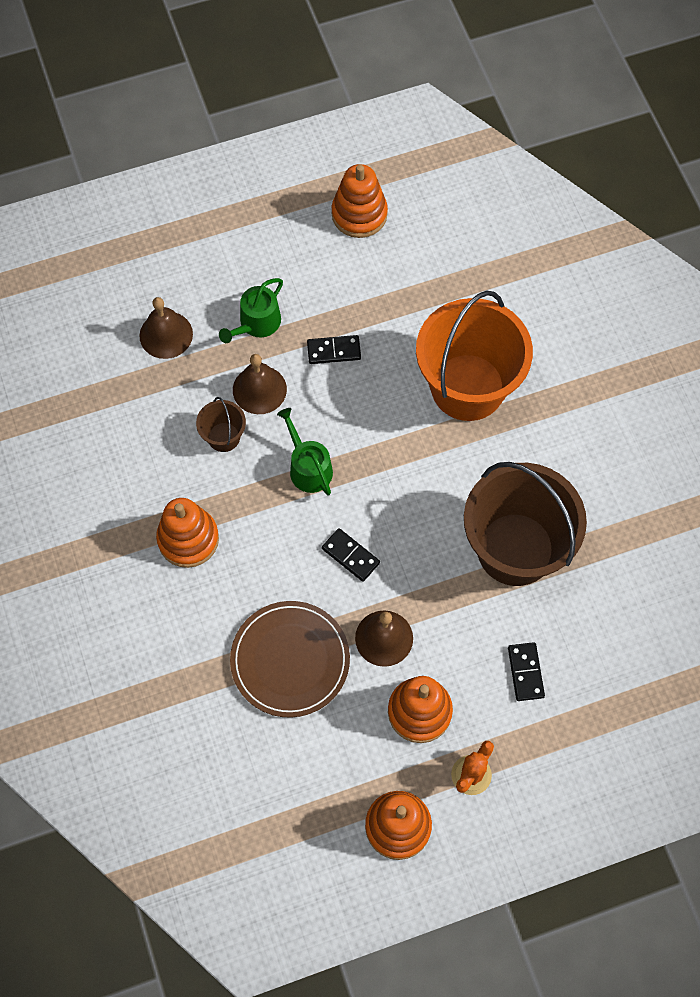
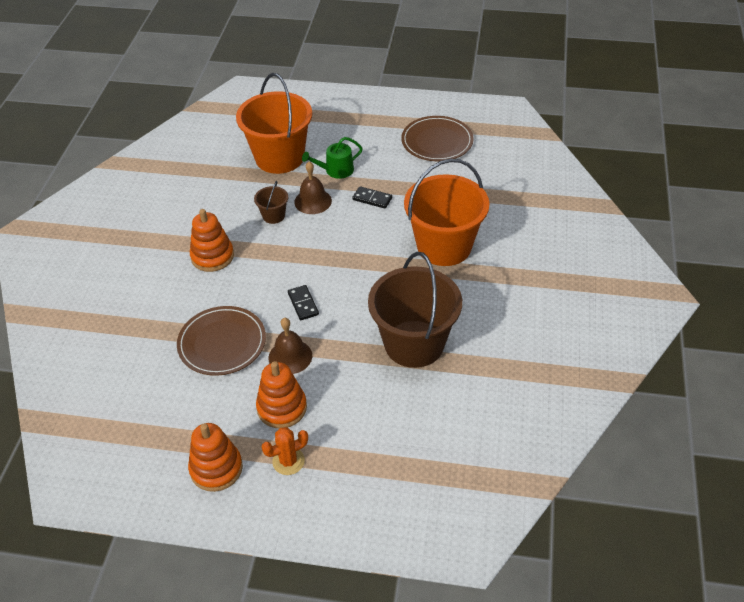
camera: 30 degrees right, 20 degrees down
brown bell [139,297,193,359] -> orange bucket [236,73,312,174]
green watering can [277,408,333,496] -> none
orange stacking toy [332,164,388,238] -> brown plate [401,116,474,161]
black domino [508,642,545,701] -> none

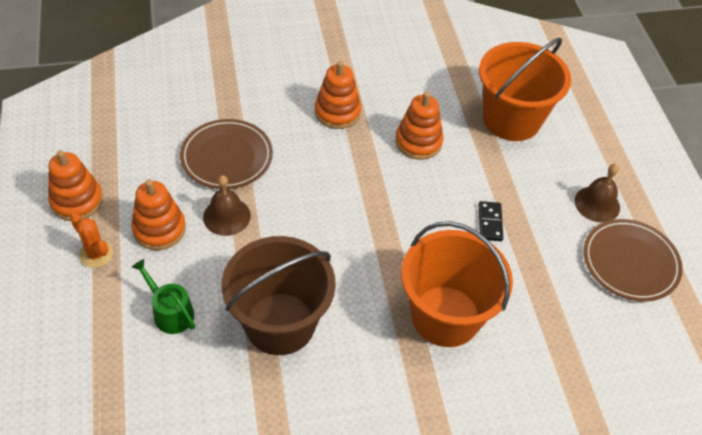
camera: 65 degrees right, 5 degrees up
brown bucket [254,181,288,224] -> orange stacking toy [395,92,443,160]
black domino [288,285,319,320] -> none
brown bell [294,161,332,214] -> brown bell moved to [575,164,620,223]
green watering can [302,137,363,179] -> green watering can moved to [132,259,195,334]

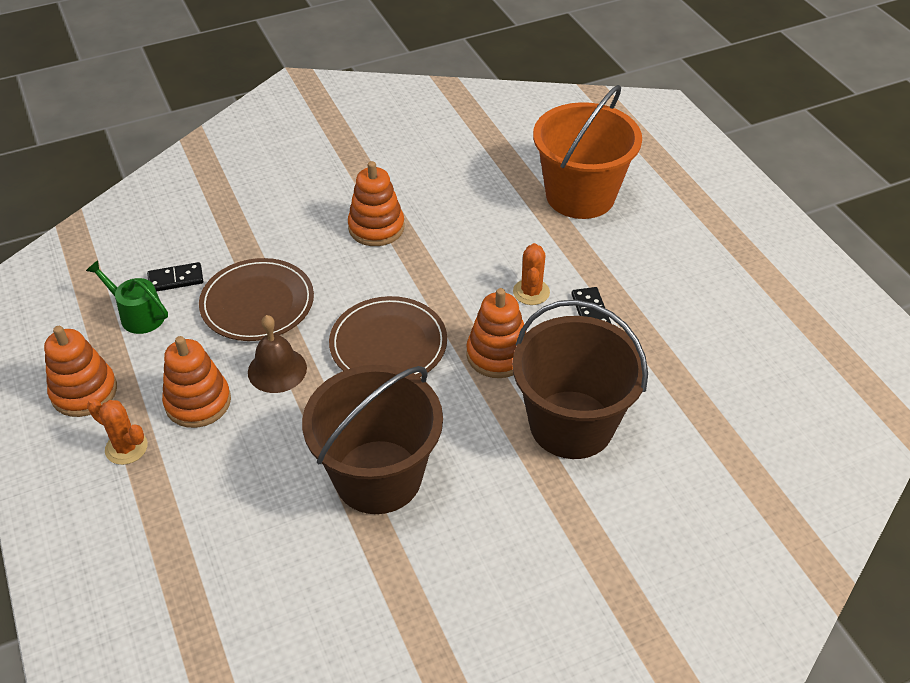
camera: 10 degrees left, 5 degrees down
green watering can [132,259,195,334] -> green watering can moved to [86,260,168,334]
orange stacking toy [395,92,443,160] -> orange stacking toy moved to [466,288,526,378]
orange bucket [401,221,513,347] -> brown bucket [512,300,648,459]
brown bell [575,164,620,223] -> none
brown plate [583,219,683,301] -> brown plate moved to [329,296,447,377]
none -> black domino [147,262,203,292]
none -> orange cactus [513,243,550,305]

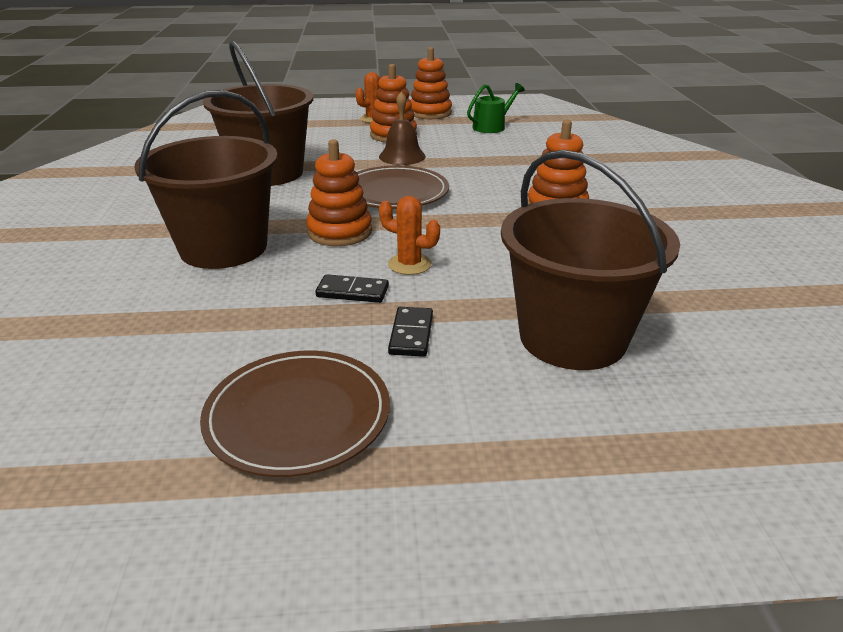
camera: 110 degrees right, 15 degrees down
black domino [147,262,203,292] -> black domino moved to [388,307,433,357]
brown plate [199,258,314,341] -> brown plate moved to [200,351,390,477]
orange bucket [533,85,642,219] -> brown bucket [501,150,680,370]

